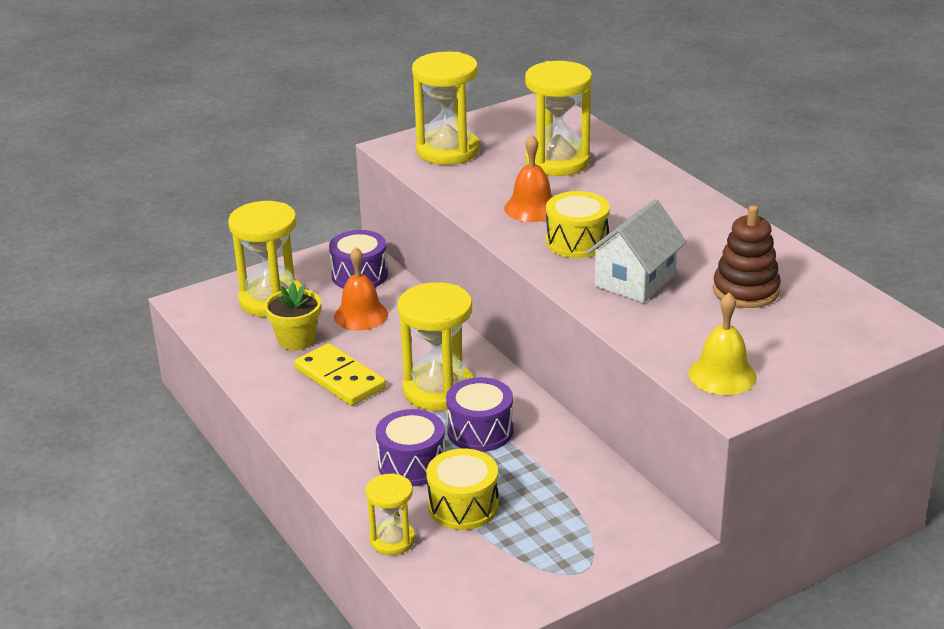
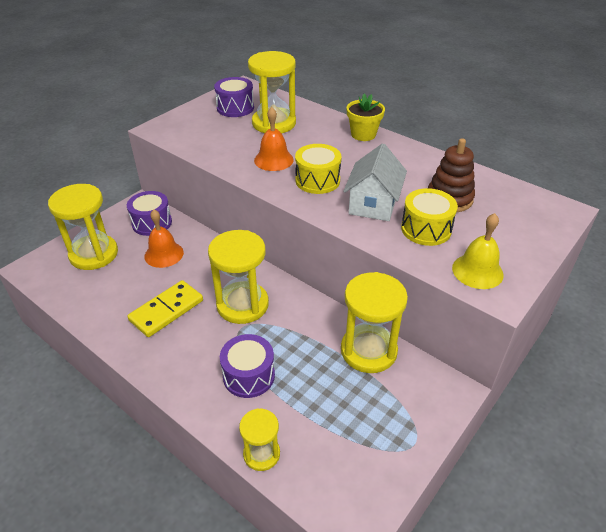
camera: 20 degrees left, 10 degrees up
yellow flower pot [264,283,321,350] -> yellow flower pot moved to [347,94,385,141]
yellow domino [294,343,386,406] -> yellow domino turned 75 degrees counterclockwise [127,280,203,337]
yellow hourglass [412,52,480,165] -> yellow hourglass moved to [341,272,408,373]
yellow drum [426,449,499,530] -> yellow drum moved to [401,188,458,246]
purple drum [446,377,513,452] -> purple drum moved to [214,77,254,117]

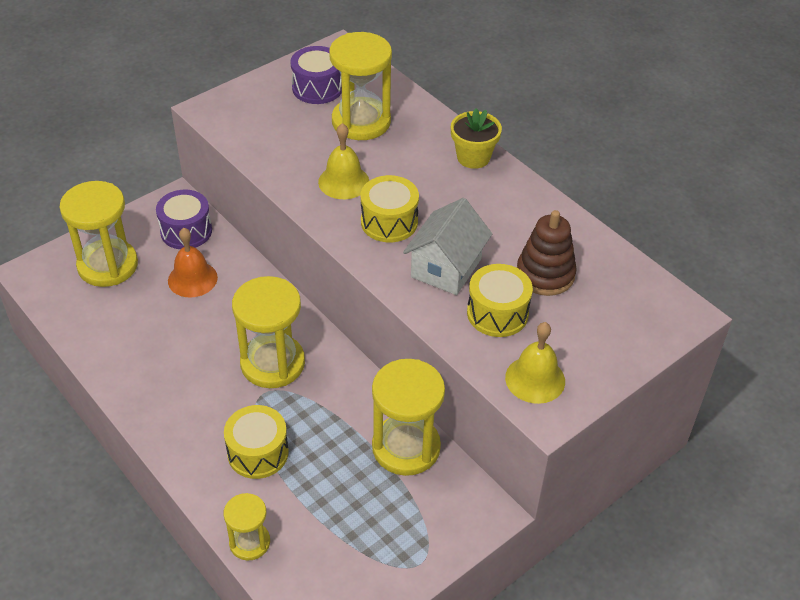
camera: 10 degrees right, 5 degrees up
yellow domino [127,280,203,337] -> none
purple drum [220,334,275,398] -> yellow drum [224,405,289,479]
orange bell [254,107,294,171] -> yellow bell [318,123,369,199]

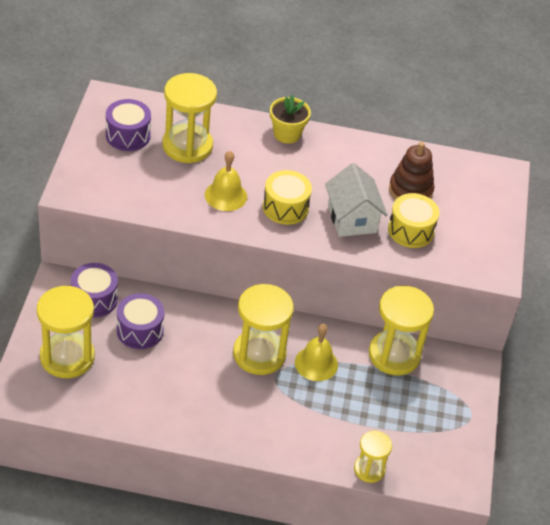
camera: 45 degrees left, 0 degrees up
orange bell [168,228,218,297] -> purple drum [117,293,164,349]
yellow drum [224,405,289,479] -> none
yellow bell [505,322,565,404] -> yellow bell moved to [295,324,338,381]

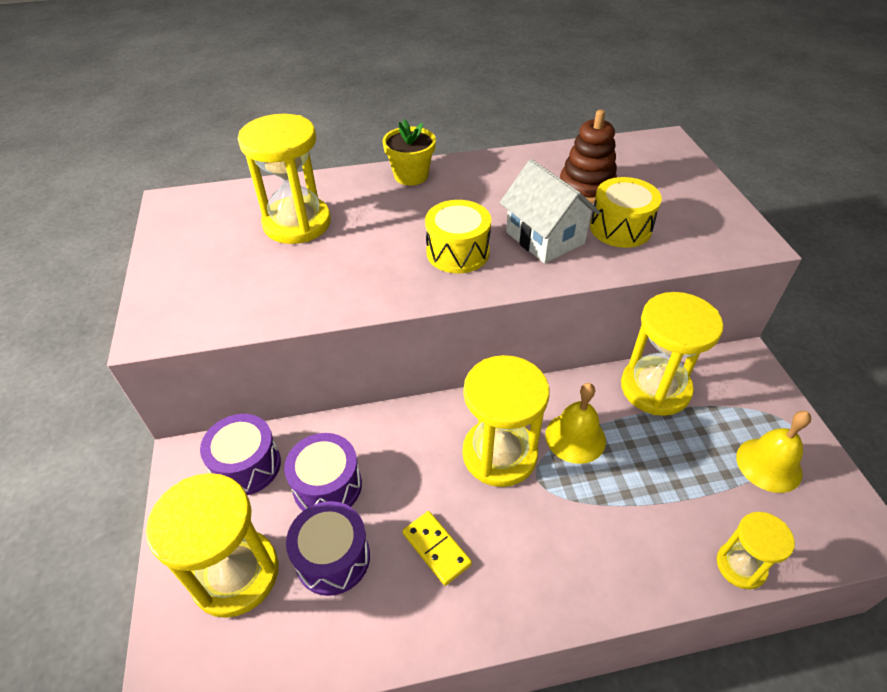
camera: 15 degrees left, 0 degrees up
purple drum [106,99,151,151] -> purple drum moved to [286,501,370,596]
yellow bell [205,151,247,211] -> yellow bell moved to [736,411,811,493]
none -> yellow domino [402,511,472,586]

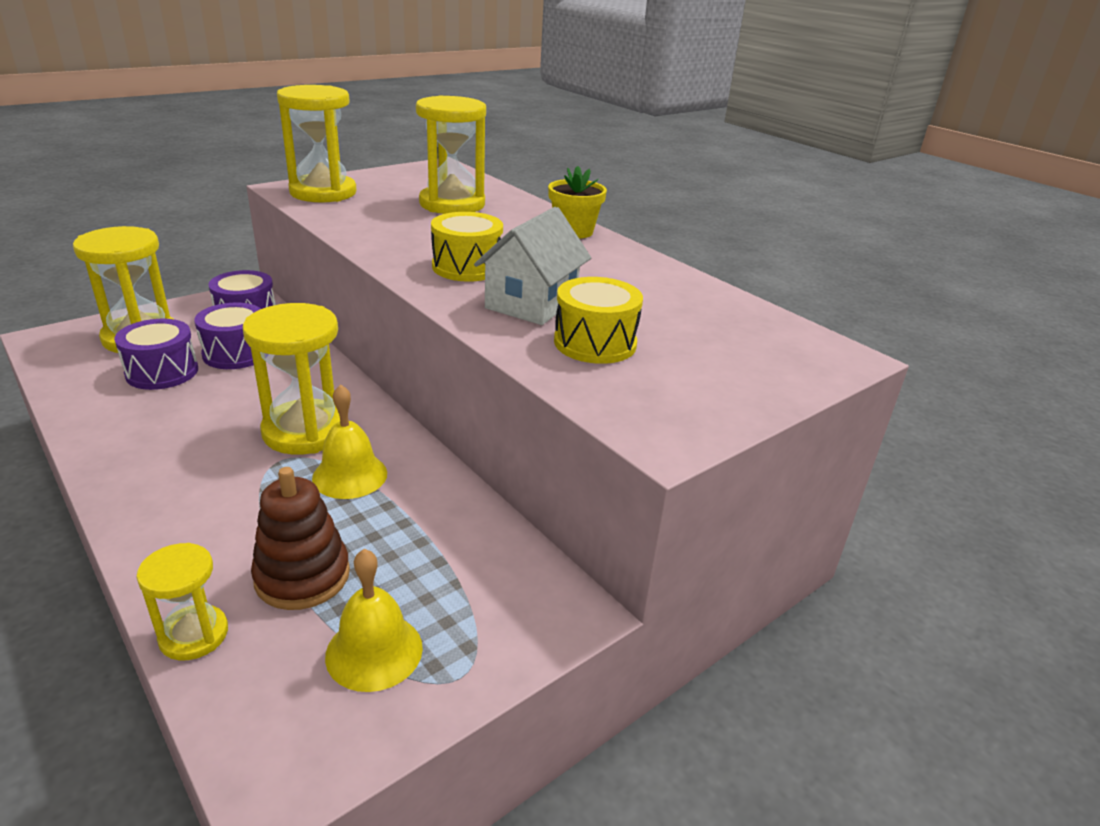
camera: 60 degrees right, 15 degrees down
yellow domino [402,511,472,586] -> none
brown stacking toy [560,110,617,204] -> brown stacking toy moved to [251,467,350,610]
yellow hourglass [621,292,723,416] -> yellow hourglass moved to [277,85,357,202]

